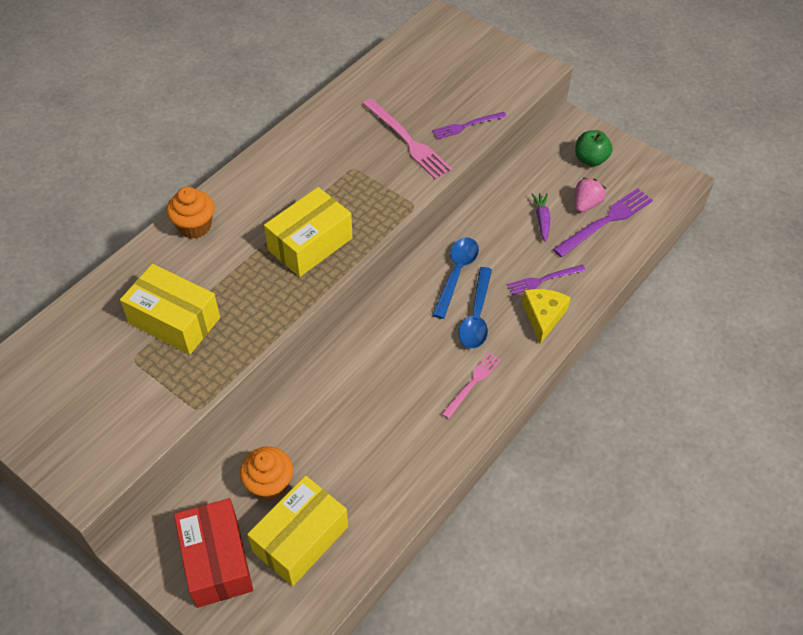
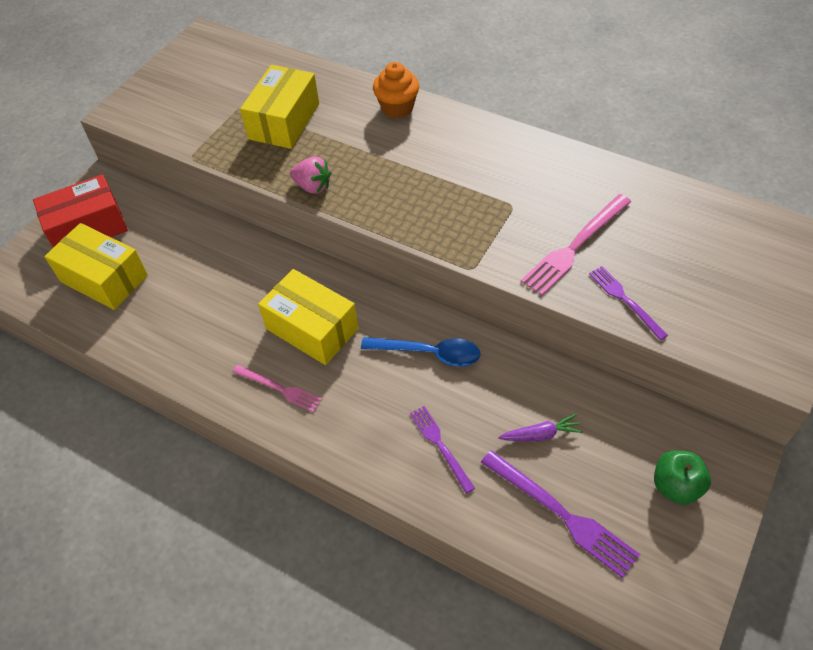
camera: 85 degrees right, 0 degrees up
orange cupcake [240,447,293,501] -> none
yellow box [264,187,352,277] -> yellow box moved to [258,269,358,365]
blue spoon [458,267,492,349] -> none
yellow cheese [522,289,571,344] -> none
pink strawberry [575,177,606,212] -> pink strawberry moved to [290,157,331,194]

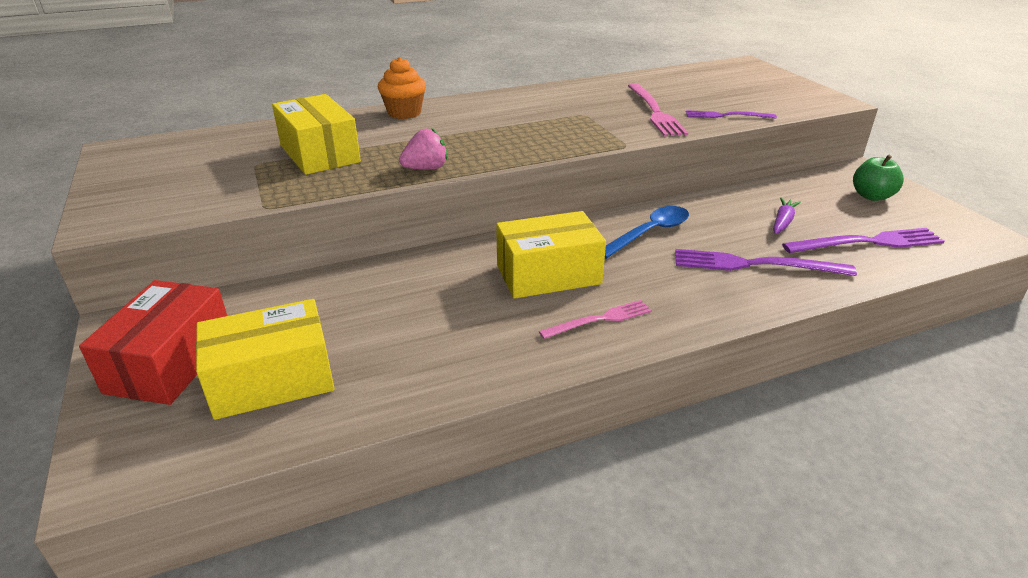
camera: 55 degrees left, 20 degrees down
purple fork [410,406,475,494] -> purple fork [675,249,857,276], size x1.60

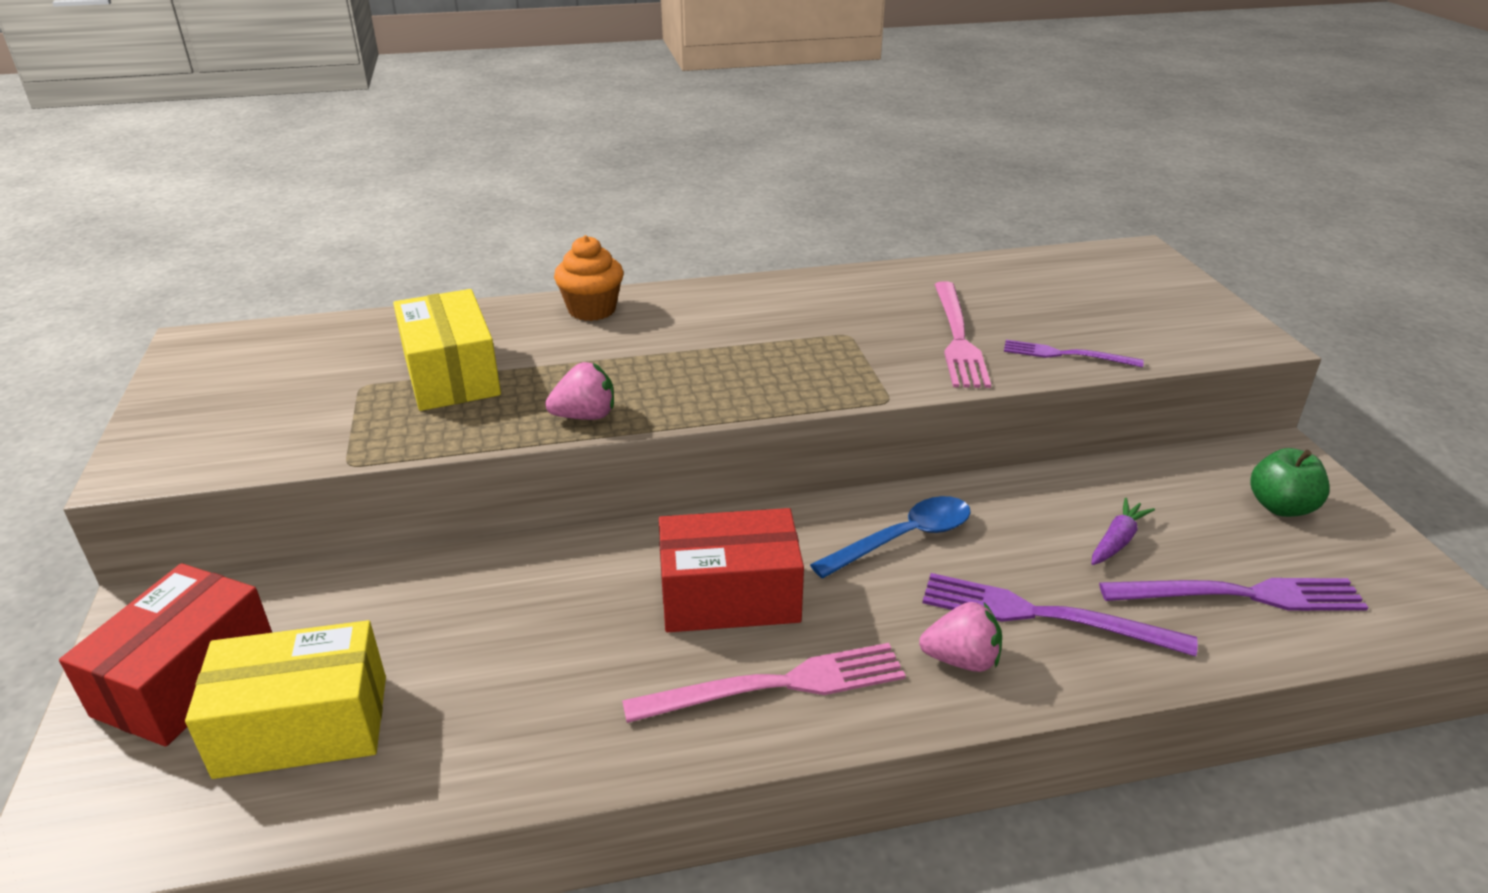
camera: 10 degrees right, 0 degrees up
yellow box [496,211,606,299] -> red box [659,508,804,632]
pink fork [539,300,652,339] -> pink fork [622,643,906,723], size x1.60
none -> pink strawberry [919,602,1002,672]

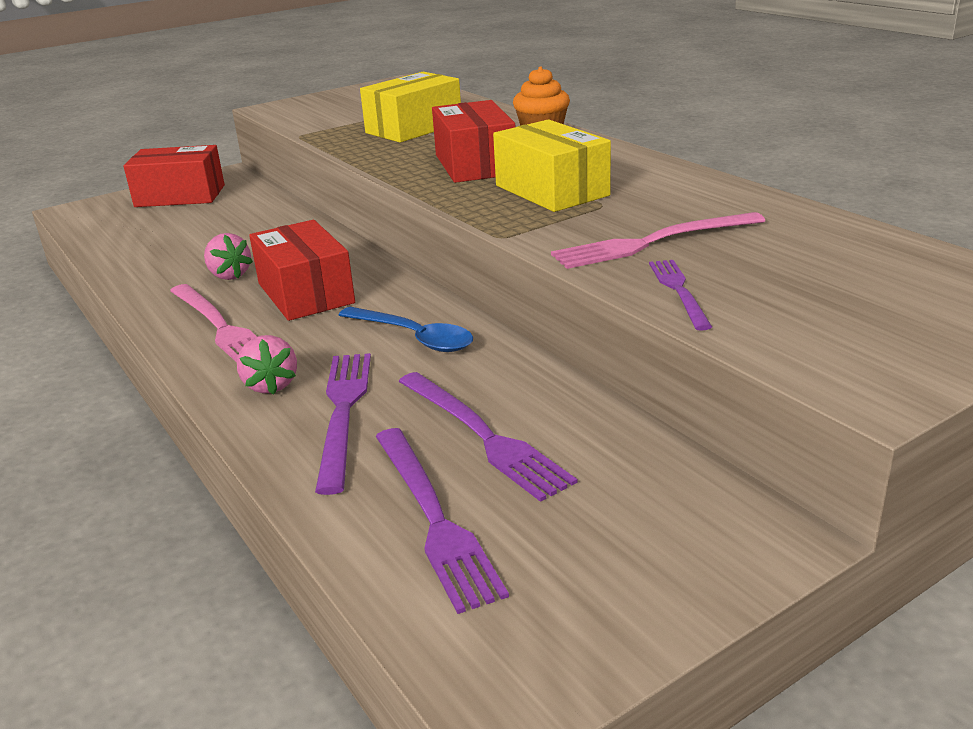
camera: 70 degrees right, 5 degrees down
yellow box [185,620,386,779] -> yellow box moved to [493,119,611,212]
pink strawberry [545,362,614,420] -> pink strawberry moved to [204,233,253,280]
purple carrot [1092,498,1155,565] -> purple fork [399,372,577,502]
green apple [1250,448,1330,517] -> none
none -> red box [432,100,515,183]

